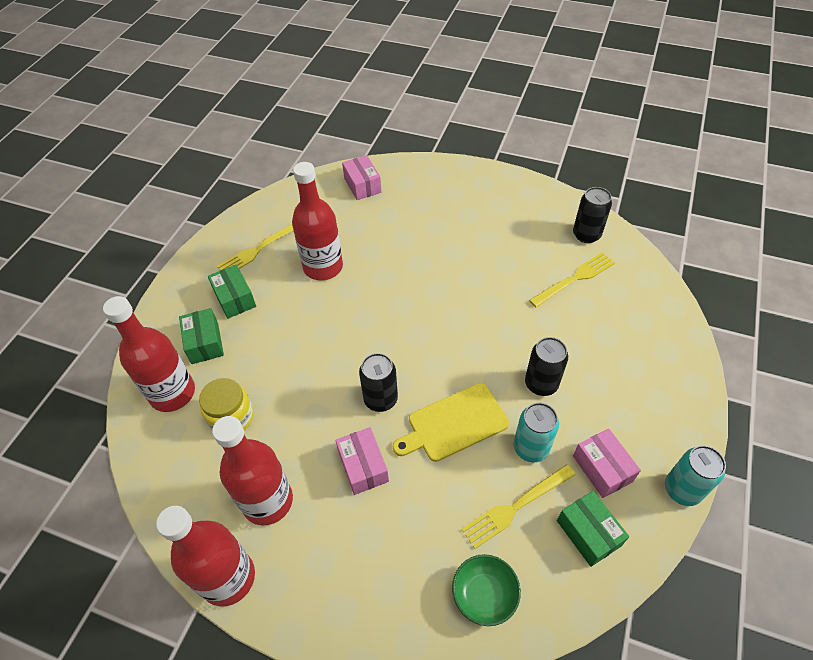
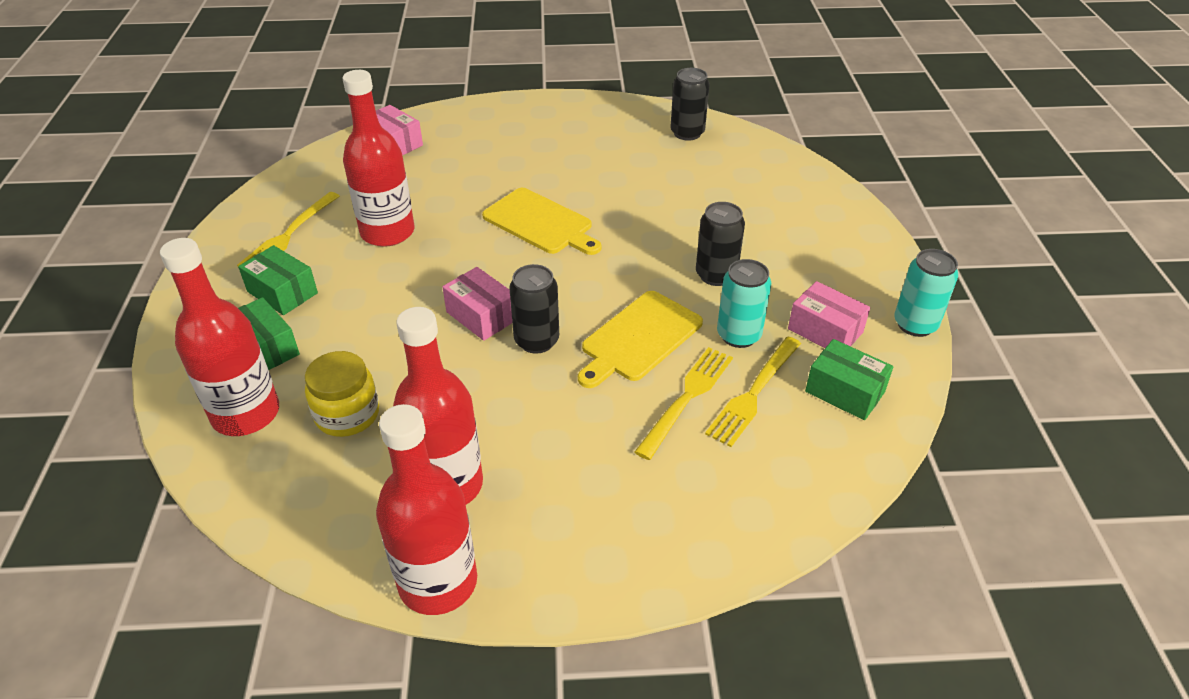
camera: 25 degrees left, 10 degrees down
pink box [336,427,389,495] -> pink box moved to [443,267,512,341]
green bowl [452,554,521,626] -> none
yellow fork [529,252,615,308] -> yellow fork moved to [635,347,733,460]
none -> yellow cutting board [482,188,601,255]

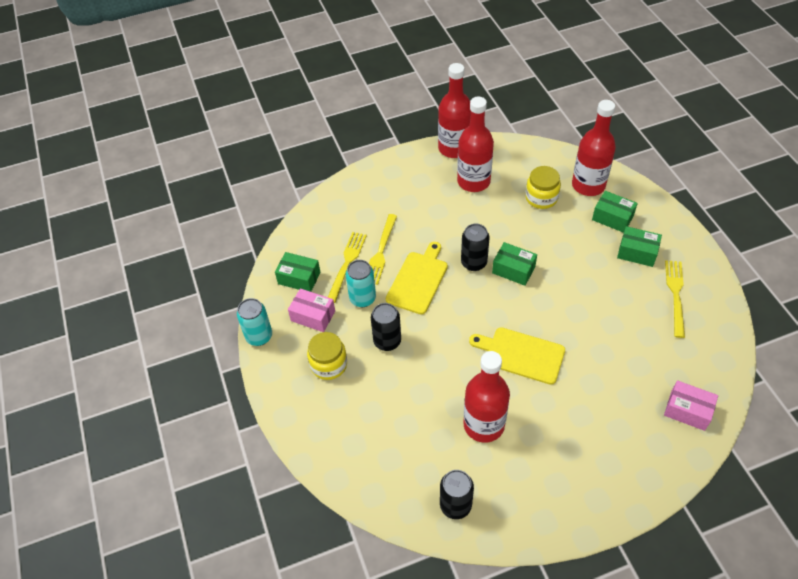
camera: 165 degrees right, 10 degrees up
red bottle [342,70,414,247] -> red bottle moved to [463,351,510,443]
pink box [443,267,512,341] -> green box [492,242,537,286]
none -> yellow jar [307,332,347,380]

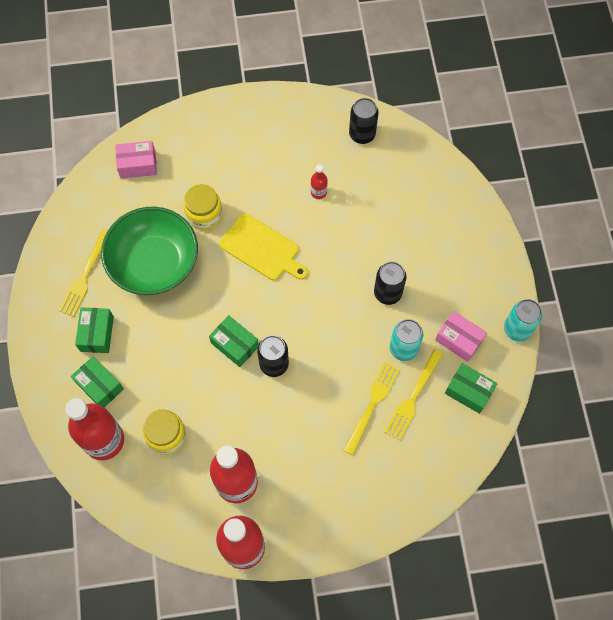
camera: 170 degrees left, 15 degrees up
yellow jar [307,332,347,380] -> yellow jar moved to [184,184,222,230]
yellow cutting board [386,242,448,314] -> none
red bottle [463,351,510,443] -> red bottle [311,165,327,199], size x0.43
green box [617,226,662,267] -> green box turned 60 degrees clockwise [75,307,114,353]
pink box [664,380,718,431] -> pink box turned 45 degrees counterclockwise [115,141,157,179]
none -> green bowl [101,207,198,295]

